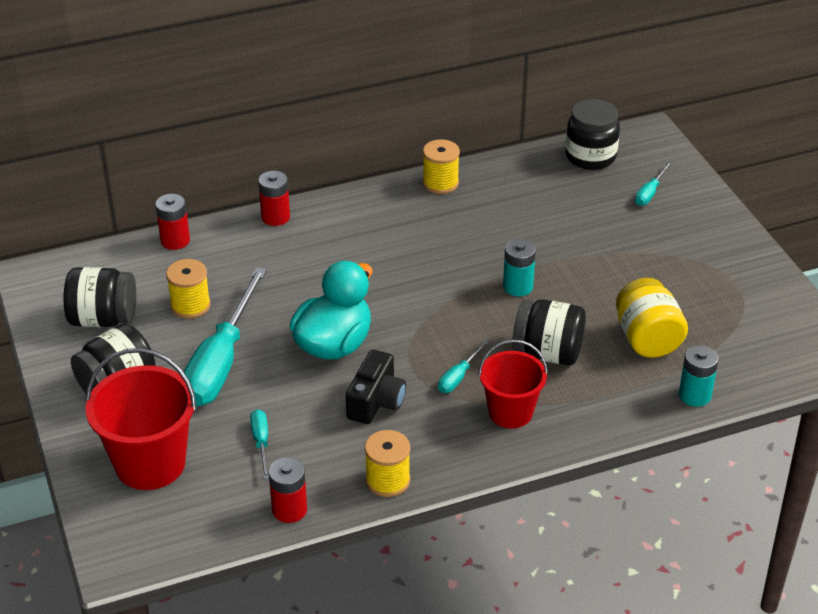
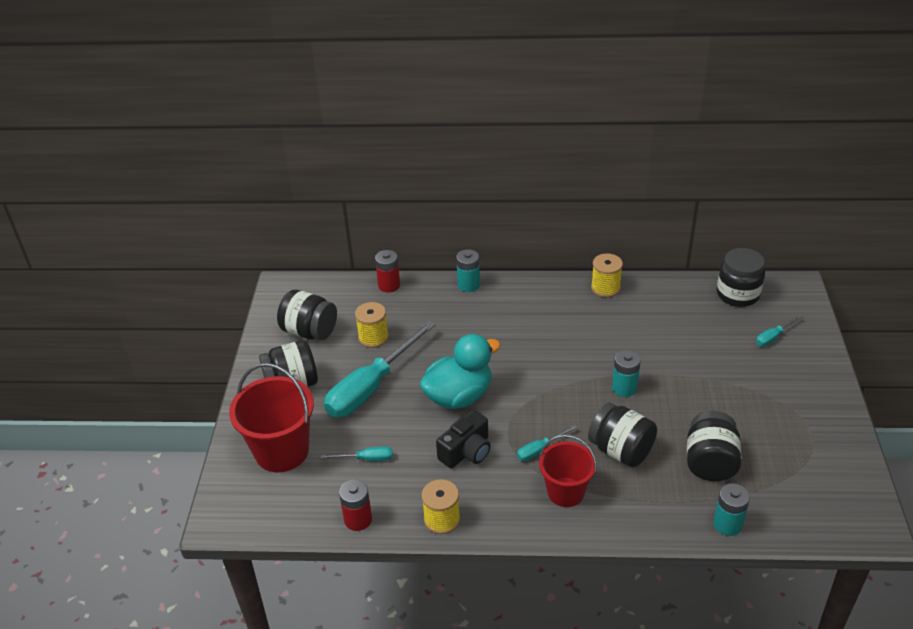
camera: 25 degrees right, 0 degrees up
turquoise screwdriver [250,409,269,479] -> turquoise screwdriver turned 75 degrees clockwise [321,447,392,461]
red battery [258,171,290,226] -> turquoise battery [456,249,480,292]
yellow jar [616,278,688,358] -> black jar [687,411,741,481]

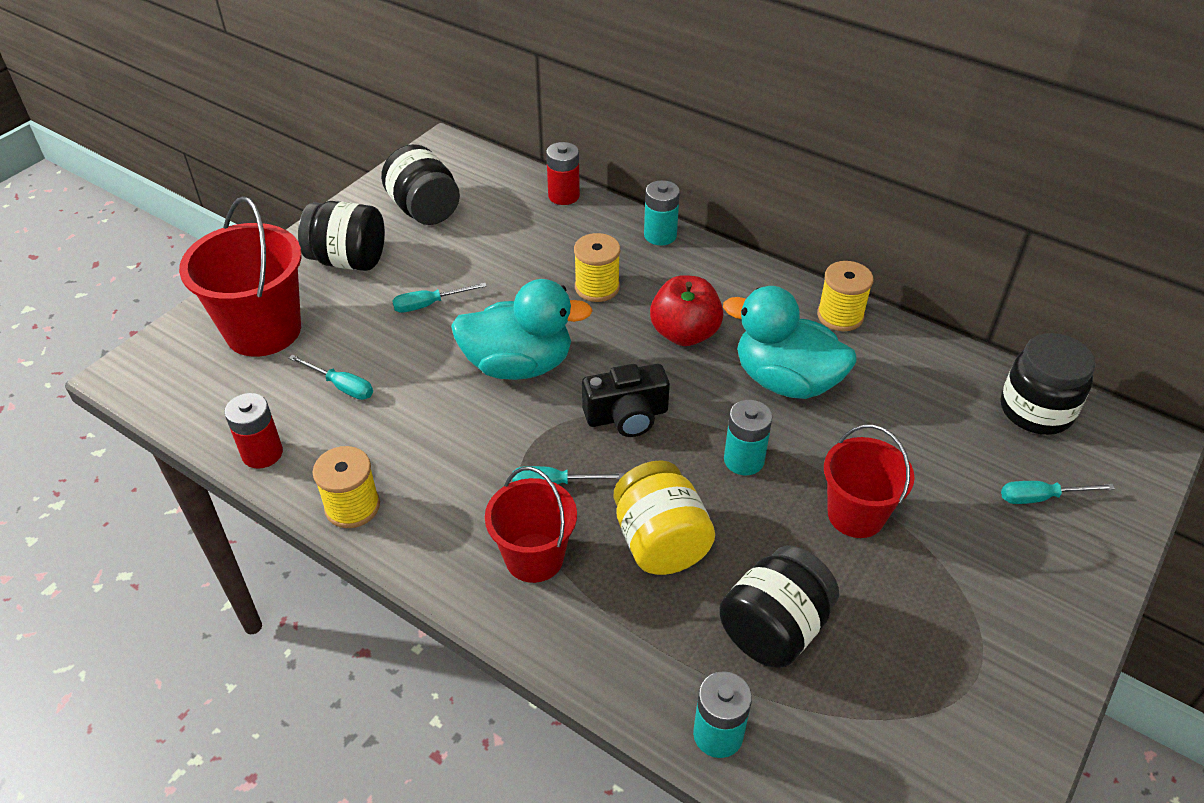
camera: 30 degrees right, 5 degrees up
turquoise screwdriver [324,321,436,417] -> turquoise screwdriver [392,283,487,313], size x0.43
yellow spool [355,302,389,348] -> yellow spool moved to [574,233,620,302]
black camera [436,410,491,468] -> black camera moved to [582,364,670,437]
black jar [588,402,657,467] -> yellow jar [614,461,715,575]
none -> red apple [650,275,723,346]
none -> turquoise duck [723,286,857,399]
none -> red bucket [824,425,914,538]

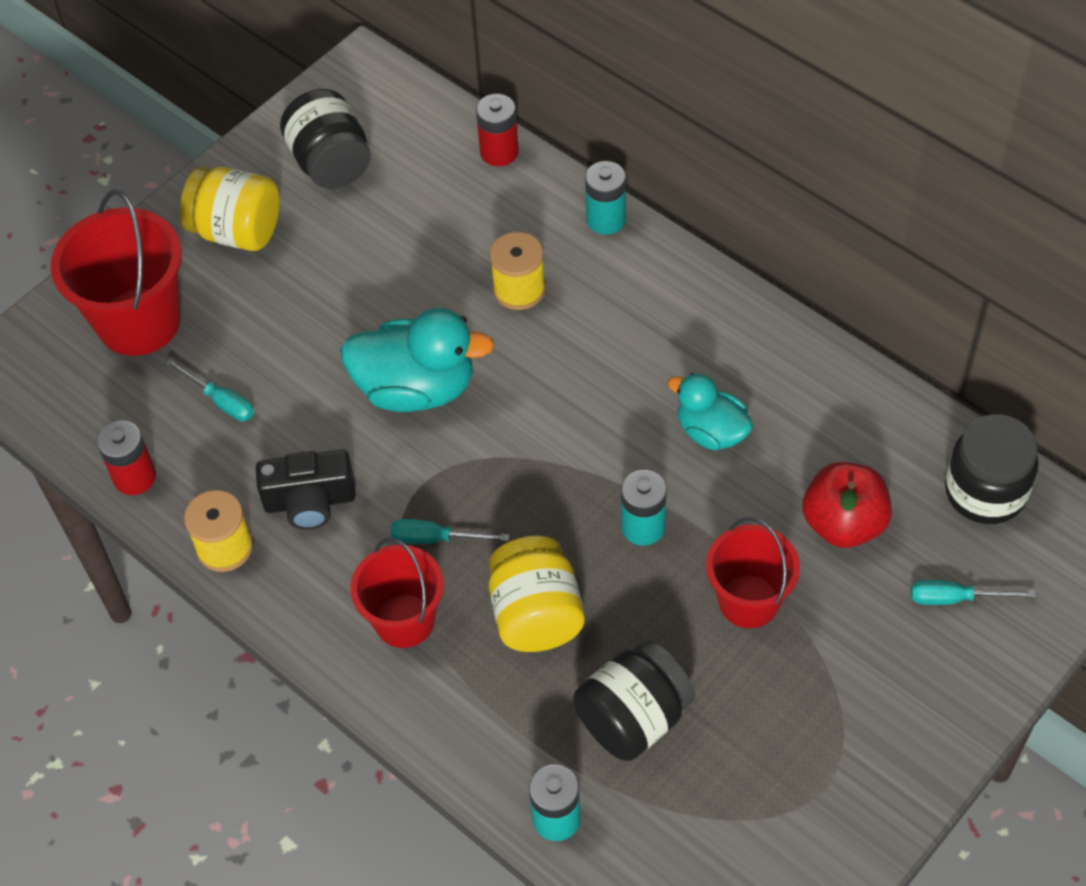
camera: 10 degrees right, 10 degrees up
black jar [298,201,385,271] -> yellow jar [180,167,280,251]
turquoise screwdriver [392,283,487,313] -> none
black camera [582,364,670,437] -> black camera moved to [256,450,356,530]
red apple [650,275,723,346] -> red apple moved to [802,462,892,548]
turquoise duck [723,286,857,399] -> turquoise duck [668,373,753,450], size x0.61
yellow spool [817,261,873,331] -> none

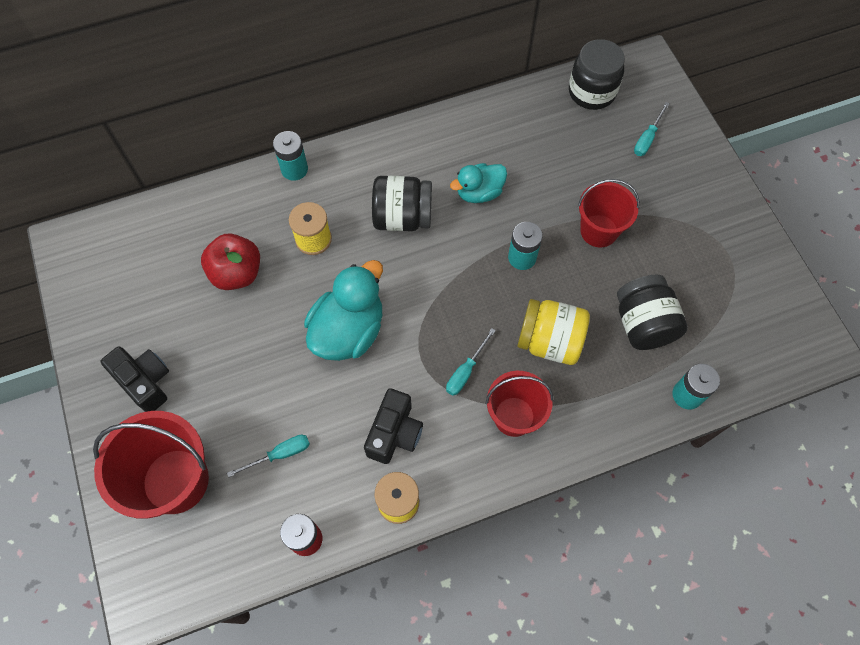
camera: 65 degrees left, 10 degrees up
yellow jar [180,167,280,251] -> black camera [101,346,169,412]
black jar [280,89,371,189] -> black jar moved to [372,176,432,231]
red battery [476,94,519,166] -> none
red apple [802,462,892,548] -> red apple moved to [201,234,260,290]

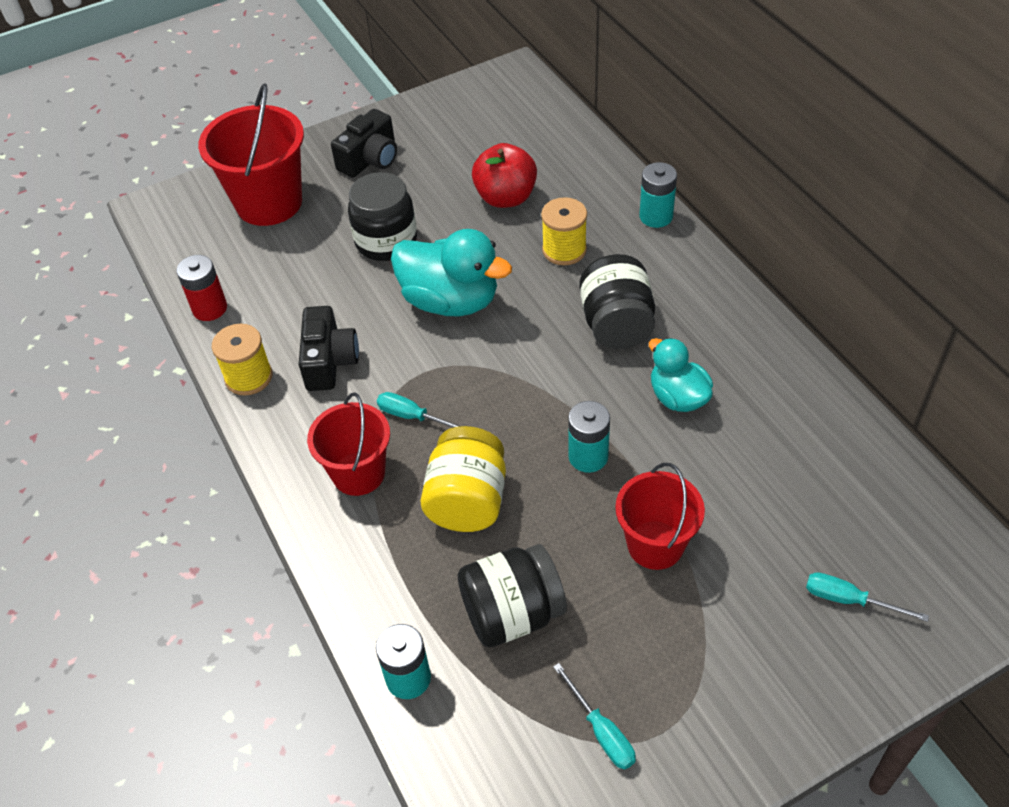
camera: 85 degrees right, 15 degrees down
turquoise screwdriver [227,435,310,478] -> turquoise screwdriver moved to [553,663,636,770]
black camera [364,388,423,464] -> black camera turned 105 degrees counterclockwise [299,306,359,391]
black jar [569,39,625,110] -> black jar moved to [348,172,417,261]

